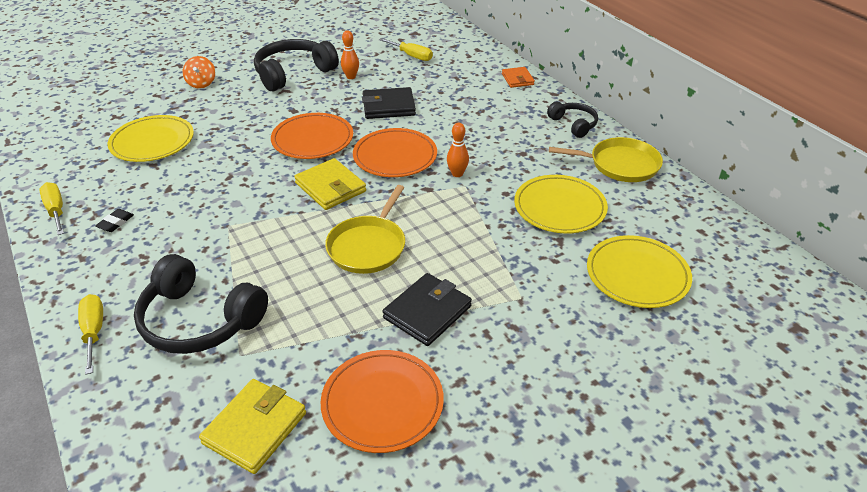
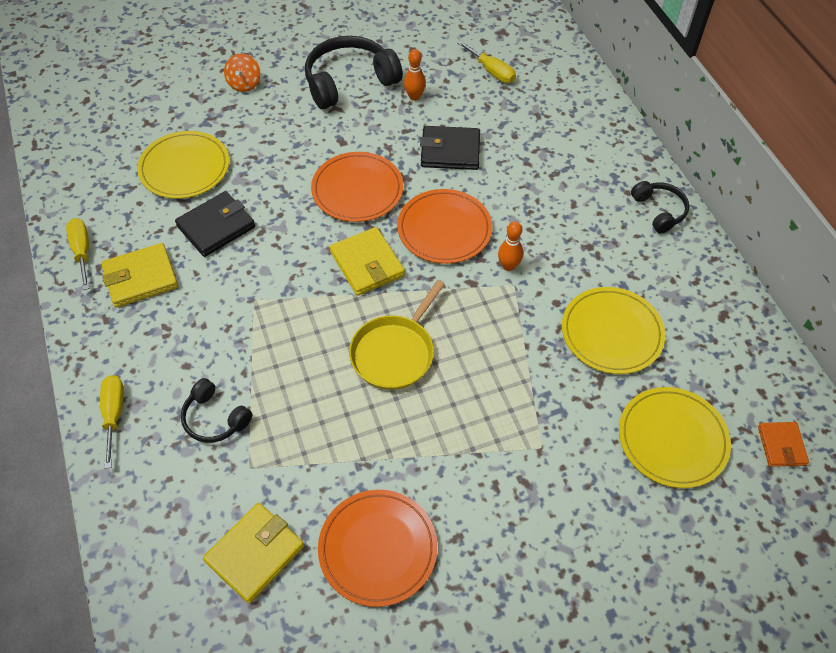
camera: 10 degrees right, 15 degrees up
black eraser [95,209,134,232] -> yellow wallet [101,243,178,308]
black headphones [134,254,268,354] -> black headphones [181,378,252,443], size x0.55
black wallet [382,273,472,346] -> black wallet moved to [175,191,255,257]
orange wallet [502,67,535,88] -> orange wallet moved to [758,422,809,467]
yellow pan [549,137,663,182] -> none

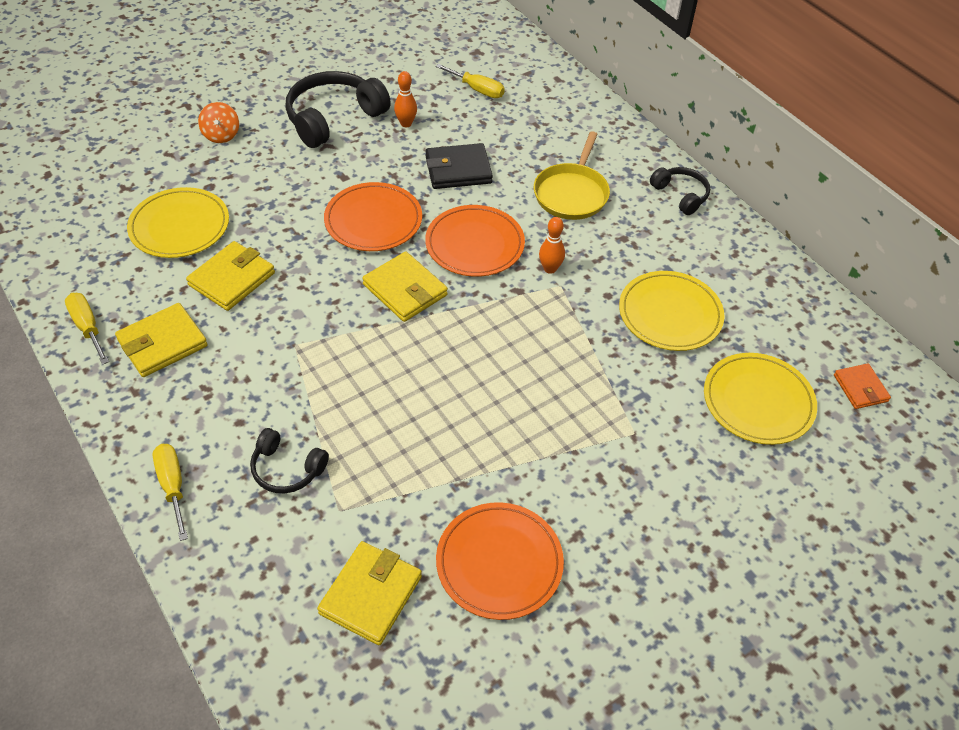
camera: 15 degrees left, 5 degrees down
black wallet [175,191,255,257] -> yellow wallet [186,241,275,311]
yellow pan [349,280,445,390] -> yellow pan moved to [534,131,610,220]

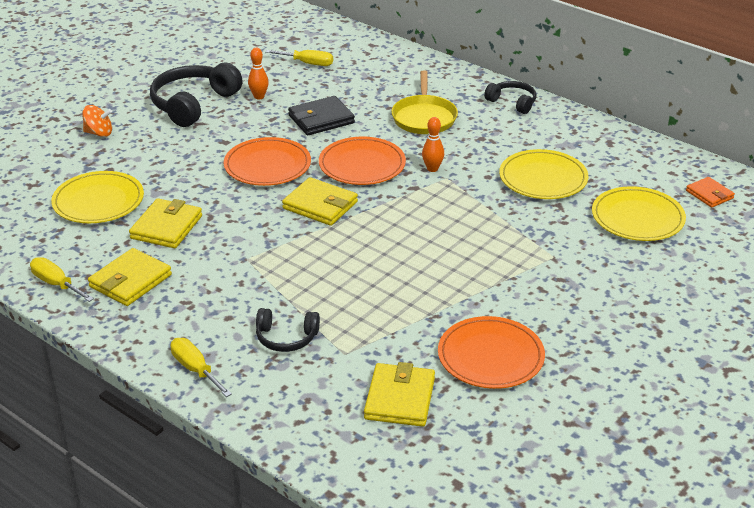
camera: 15 degrees left, 15 degrees down
orange spinning top [198,102,239,143] -> orange spinning top turned 60 degrees counterclockwise [82,105,112,137]

